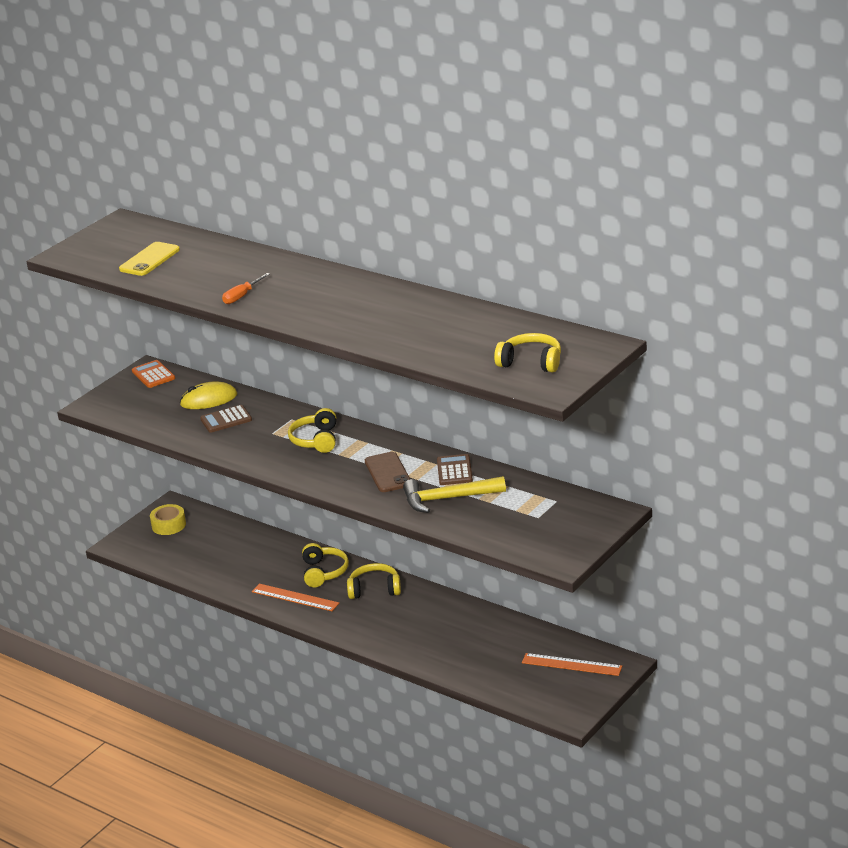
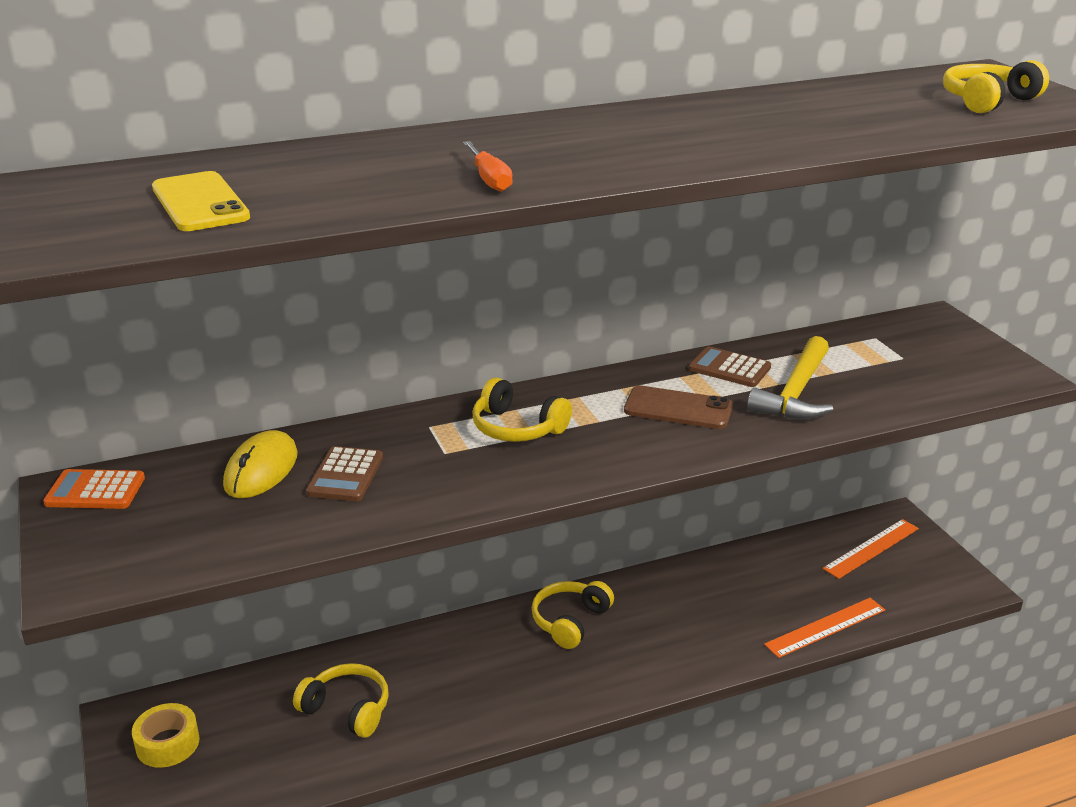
camera: 60 degrees left, 0 degrees up
orange ruler [252,584,339,611] -> orange ruler moved to [764,598,885,658]
yellow headphones [302,543,349,587] -> yellow headphones moved to [293,663,389,738]

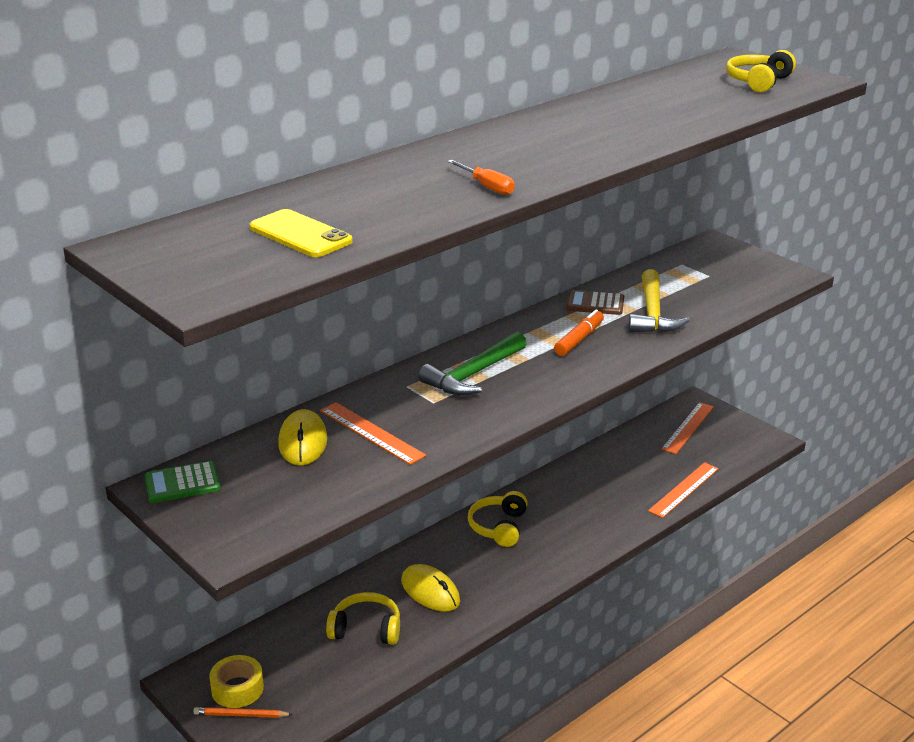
camera: 20 degrees left, 0 degrees up
orange calculator [43,469,145,509] -> green calculator [145,461,220,503]
brown calculator [306,446,383,501] -> orange ruler [320,402,426,465]
yellow headphones [472,377,572,442] -> green hammer [418,332,527,395]
brown phone [624,386,733,429] -> orange marker [554,309,604,356]
none -> orange pencil [193,707,293,718]
none -> yellow mouse [401,564,460,612]

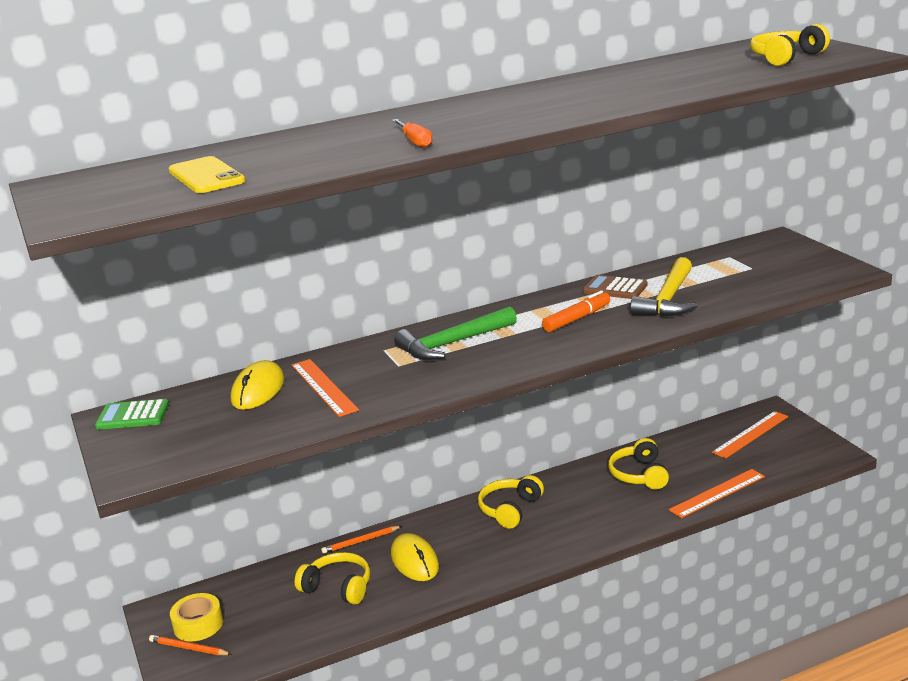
camera: 20 degrees right, 5 degrees down
none -> orange pencil [321,526,402,554]
none -> yellow headphones [608,438,669,489]

